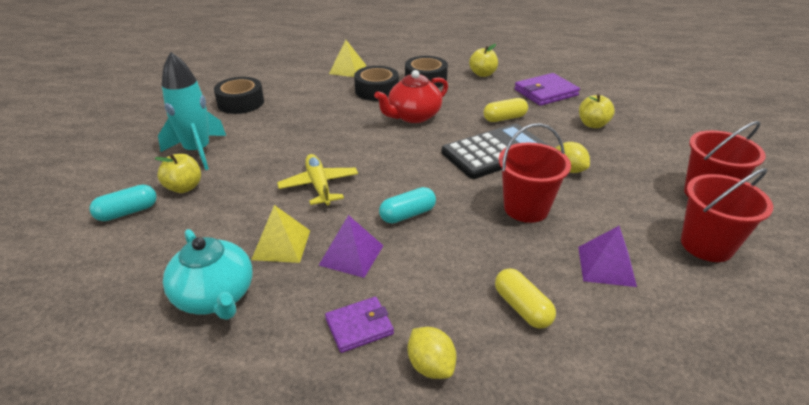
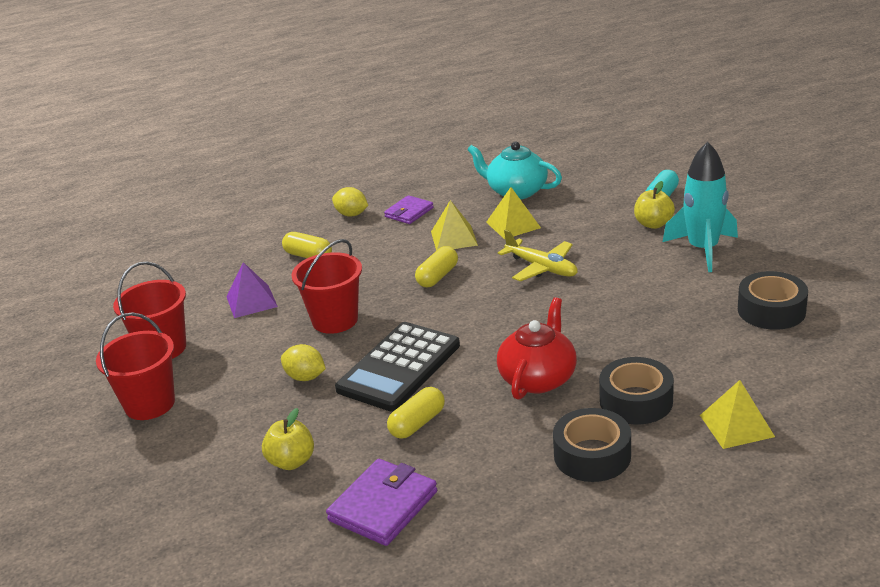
camera: 155 degrees right, 5 degrees down
purple pyramid [318,215,383,278] -> yellow pyramid [431,200,478,251]
turquoise capsule [379,187,436,223] -> yellow capsule [415,246,458,287]
yellow apple [469,44,498,77] -> none

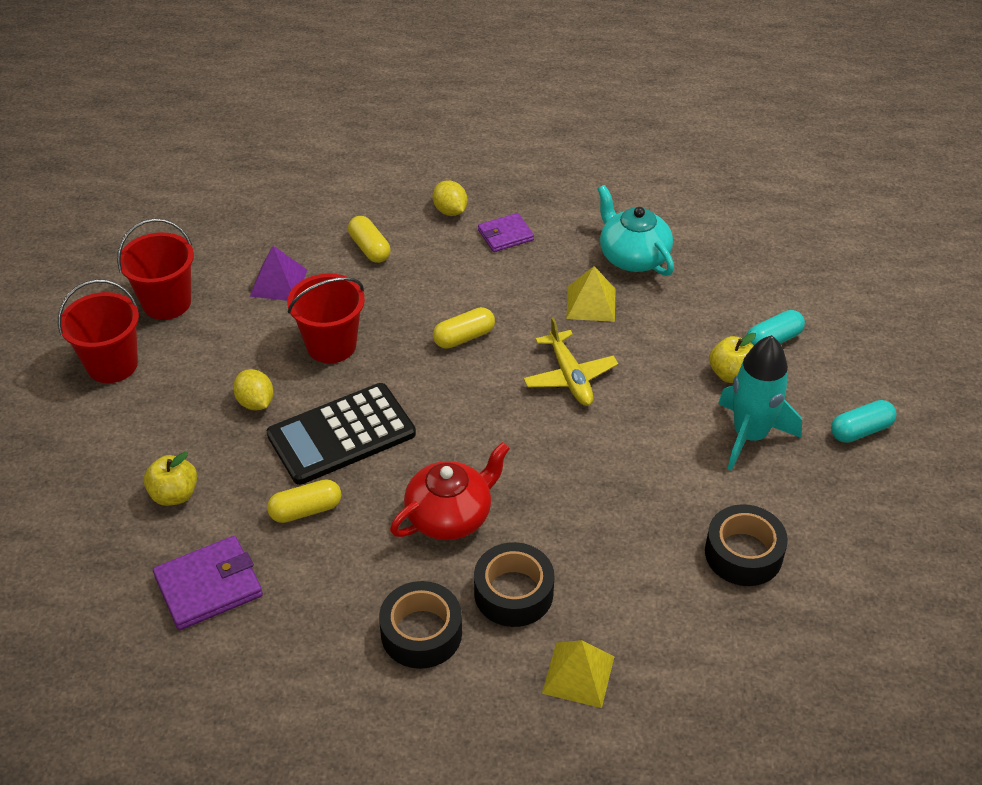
camera: 25 degrees right, 15 degrees up
yellow pyramid [431,200,478,251] -> none
none -> turquoise capsule [831,400,897,443]

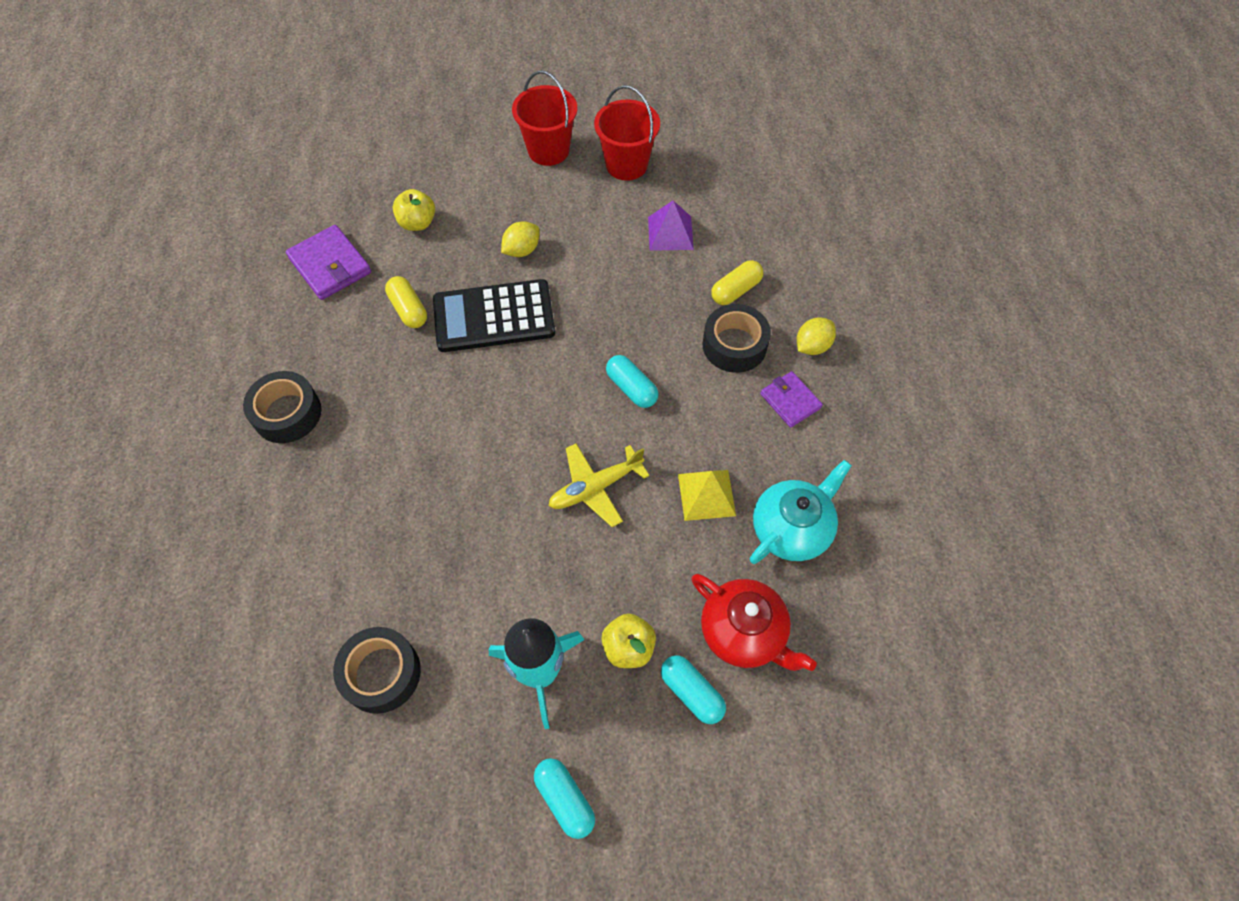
camera: 80 degrees right, 15 degrees up
black calculator [267,383,416,485] -> black calculator turned 60 degrees counterclockwise [433,279,555,352]
red bucket [287,273,365,363] -> none
red teapot [390,442,510,540] -> red teapot moved to [691,574,817,671]
yellow capsule [433,307,495,349] -> turquoise capsule [606,355,658,408]
black tape [474,542,554,627] -> black tape moved to [703,304,771,373]
yellow pyramid [542,640,615,708] -> none

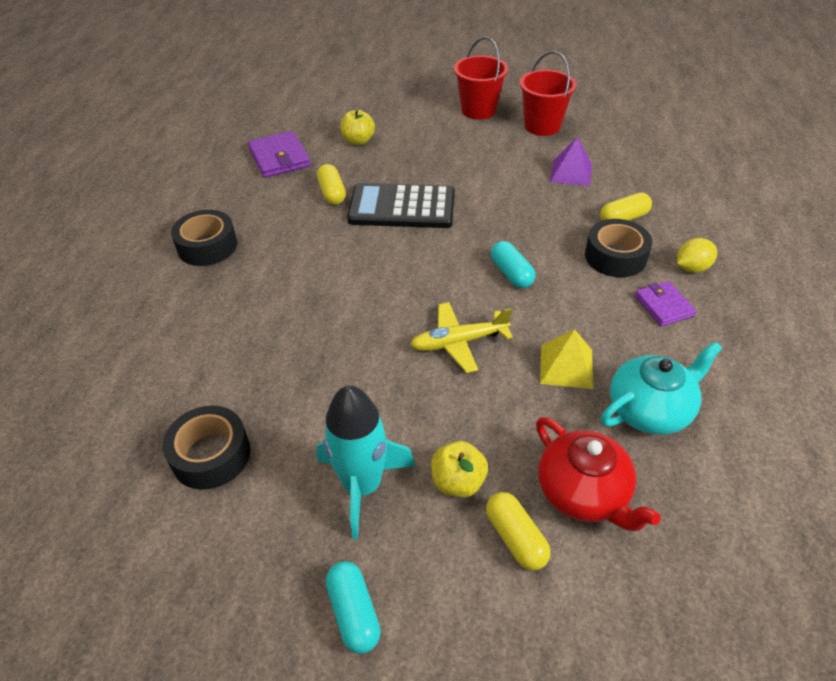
camera: 15 degrees right, 15 degrees down
yellow lemon [501,221,539,257] -> none
turquoise capsule [661,655,726,724] -> yellow capsule [486,492,551,571]

